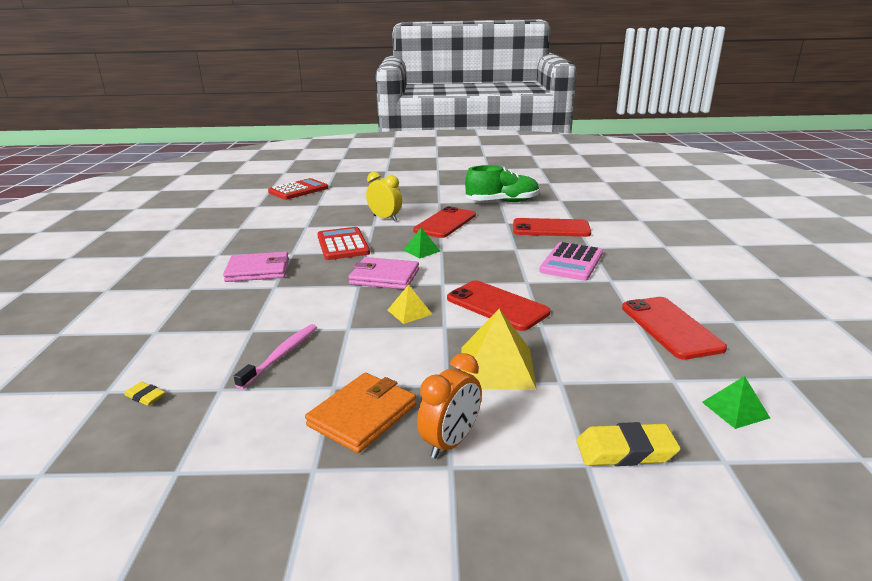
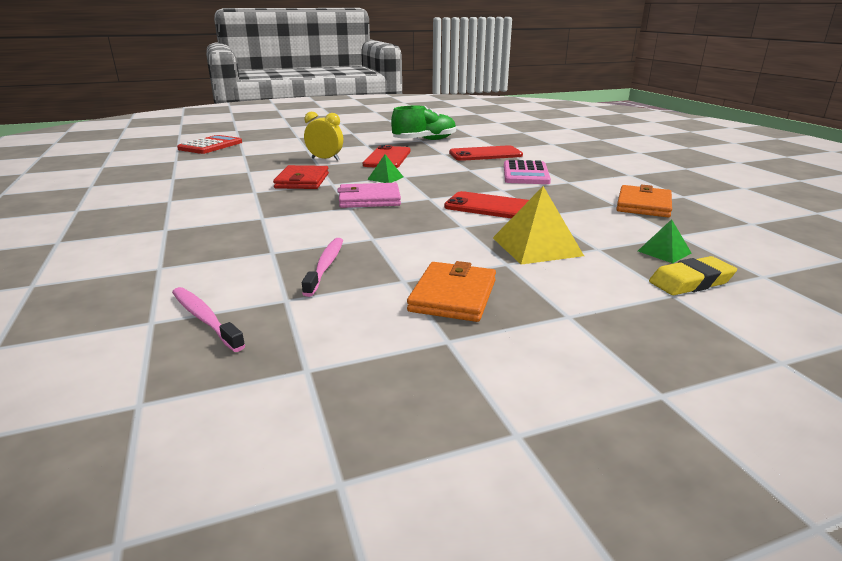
camera: 20 degrees left, 0 degrees up
yellow eraser [124,382,165,406] -> pink toothbrush [172,287,246,352]
pink wallet [223,252,289,282] -> none
red calculator [317,227,370,260] -> red wallet [273,165,329,189]
yellow pyramid [387,284,433,324] -> none
orange clock [417,353,482,459] -> none
red phone [622,297,727,360] -> orange wallet [616,185,672,217]
green pyramid [702,376,770,429] -> green pyramid moved to [638,219,691,263]

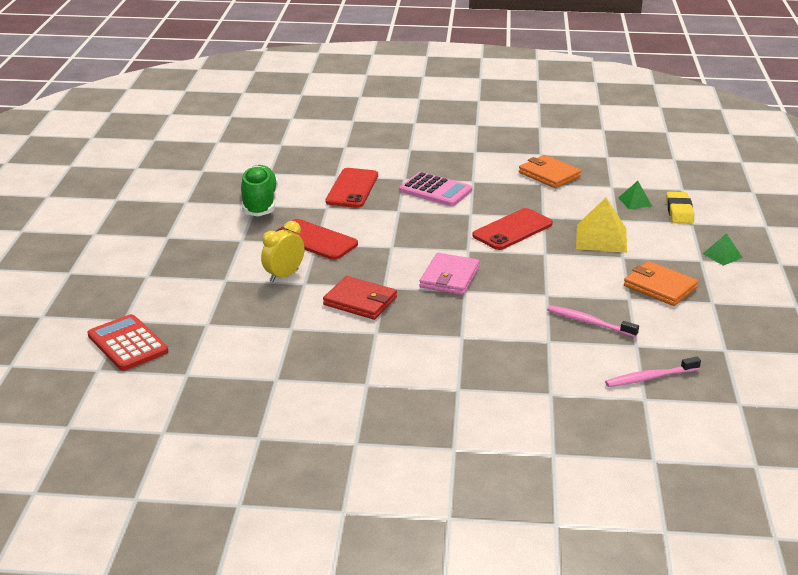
camera: 65 degrees left, 5 degrees up
green pyramid [367,154,403,183] -> green pyramid moved to [703,233,743,266]

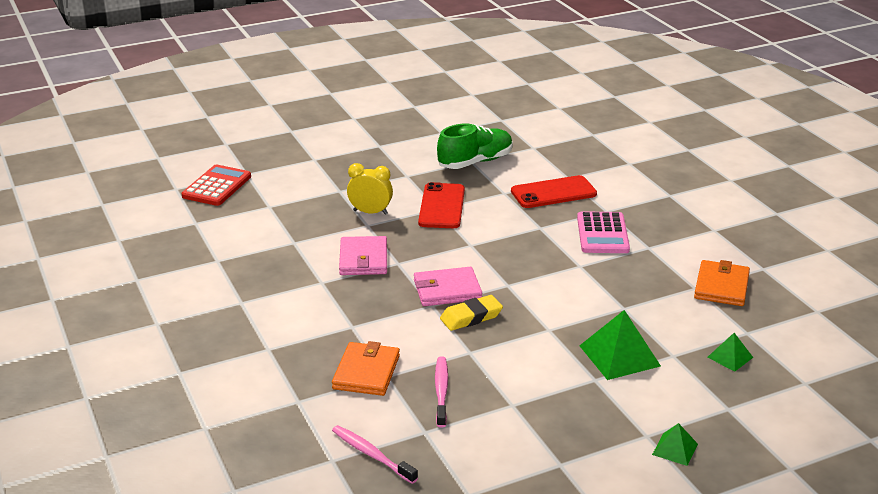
camera: 60 degrees right, 0 degrees up
red wallet [323,276,397,320] -> pink wallet [339,236,387,275]
red phone [472,208,553,250] -> none
yellow pyramid [576,198,627,253] -> green pyramid [579,310,661,380]
orange wallet [624,261,698,306] -> orange wallet moved to [332,341,400,396]
yellow eraser [666,192,694,224] -> yellow eraser moved to [440,295,503,331]

